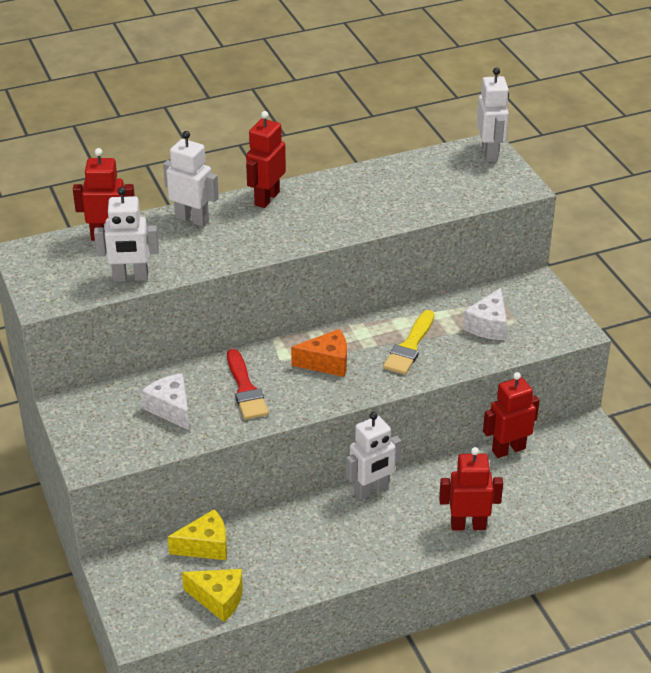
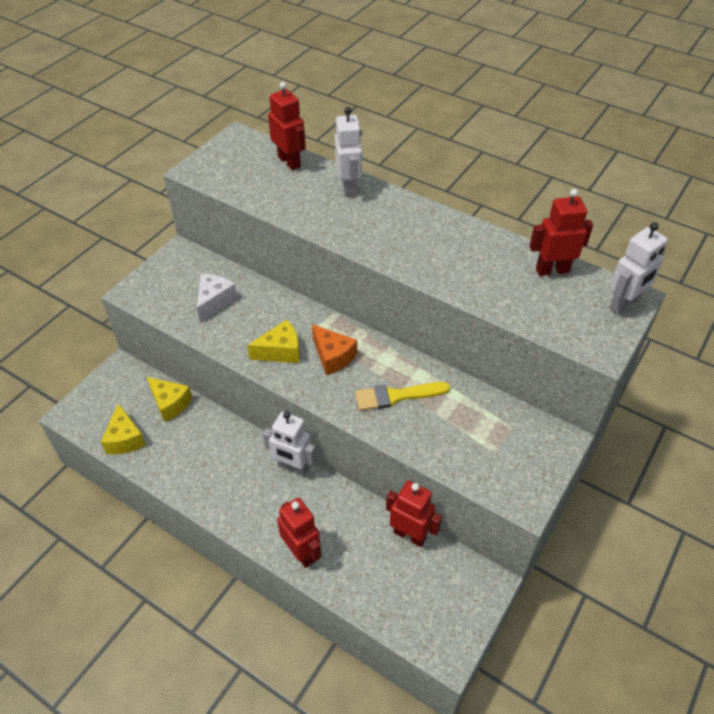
camera: 55 degrees right, 10 degrees up
white robot [94,187,159,282] -> none
red brush [227,349,269,420] -> none
red robot [246,111,286,208] -> red robot moved to [529,189,593,276]
white cheese [463,288,507,340] -> none
none -> yellow cheese [247,320,300,363]

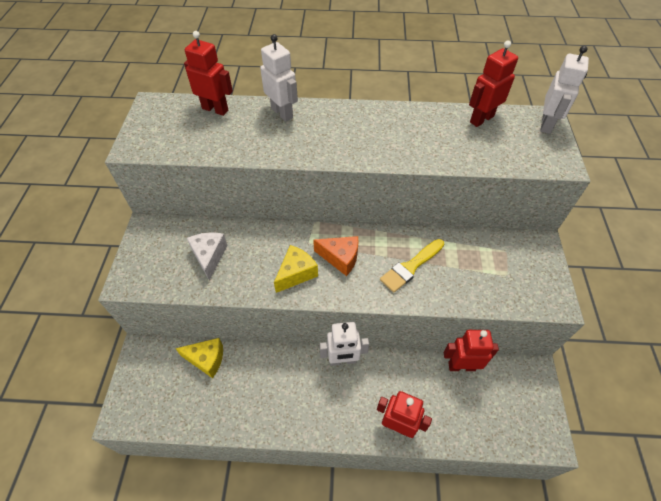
camera: 30 degrees left, 5 degrees up
yellow cheese [101,403,146,454] -> none

